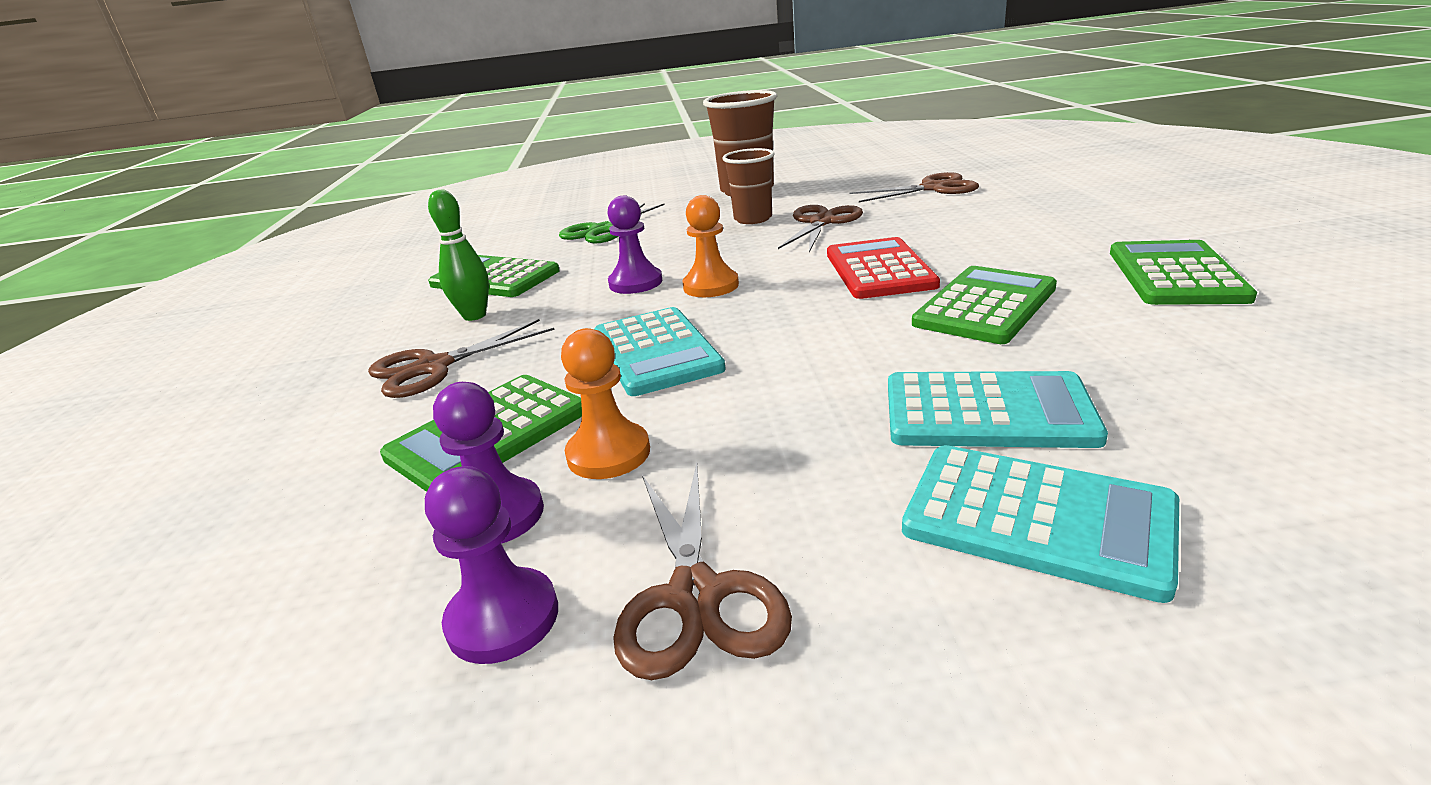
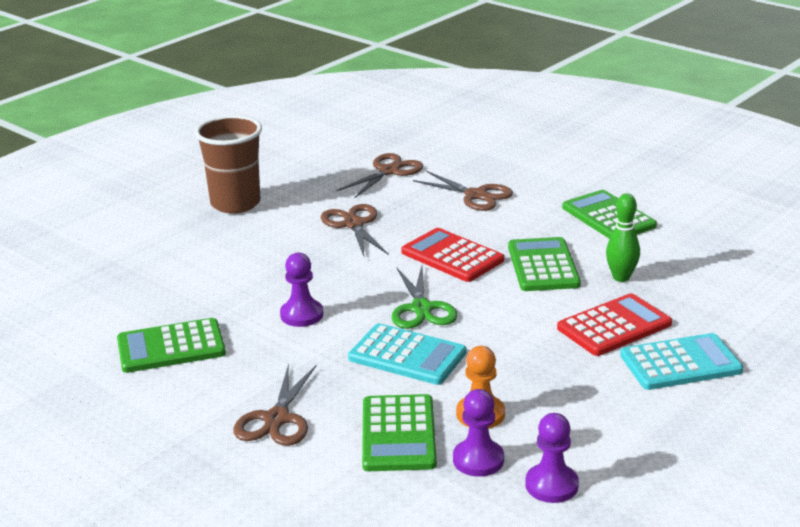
camera: 45 degrees left, 0 degrees up
green bowling pin [428,189,489,321] -> green bowling pin moved to [606,193,640,282]
green scissors [559,203,665,244] -> green scissors moved to [392,266,457,329]
brown scissors [613,463,792,680] -> brown scissors moved to [413,171,513,211]
orange pawn [682,195,739,297] -> none
brown cup [722,148,775,224] -> none
turquoise calculator [888,371,1108,448] -> red calculator [557,293,672,356]

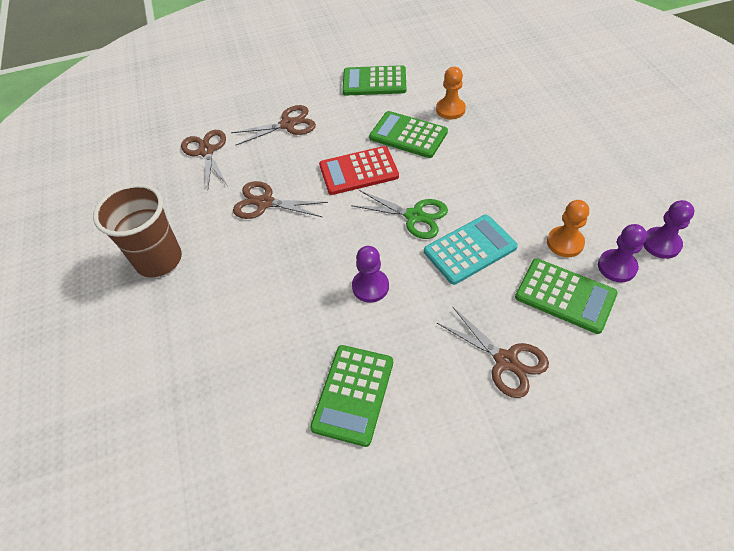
camera: 55 degrees left, 25 degrees up
red calculator [557,293,672,356] -> none
green bowling pin [606,193,640,282] -> orange pawn [436,67,466,119]
turquoise calculator [620,333,743,390] -> none

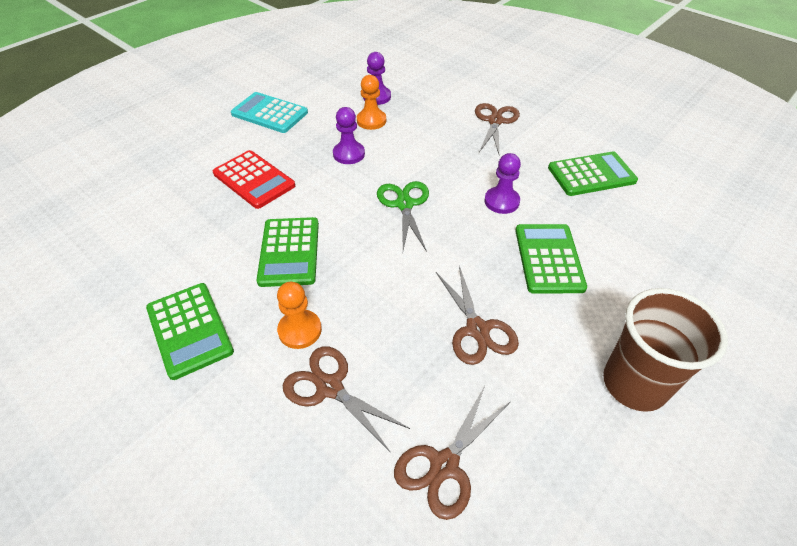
camera: 125 degrees left, 5 degrees down
red calculator [319,146,399,195] -> red calculator moved to [213,150,295,209]
turquoise calculator [424,215,518,285] -> turquoise calculator moved to [231,92,308,133]
orange pawn [436,67,466,119] -> orange pawn moved to [277,282,322,349]
green calculator [515,258,618,334] -> green calculator moved to [515,224,587,293]
purple pawn [643,200,694,259] -> purple pawn moved to [333,107,365,164]

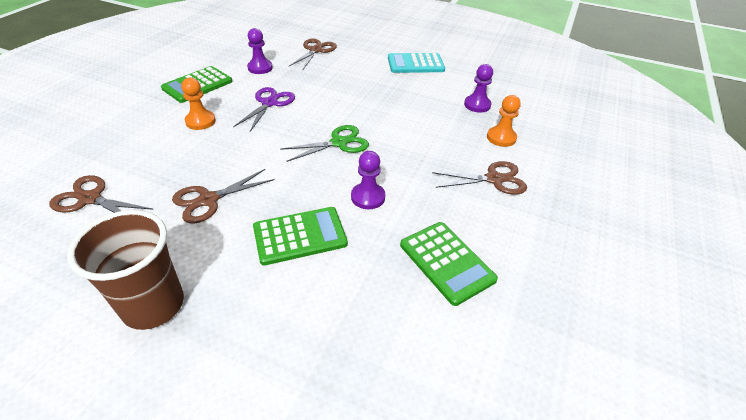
camera: 70 degrees right, 5 degrees down
red calculator [213,150,295,209] -> none
turquoise calculator [231,92,308,133] -> turquoise calculator turned 105 degrees counterclockwise [388,53,445,73]
green calculator [257,217,319,287] -> purple scissors [233,87,295,132]
brown scissors [283,346,410,452] -> brown scissors moved to [289,38,337,69]
purple pawn [333,107,365,164] -> purple pawn moved to [247,28,273,74]
orange pawn [357,75,386,130] -> orange pawn moved to [487,95,521,147]

